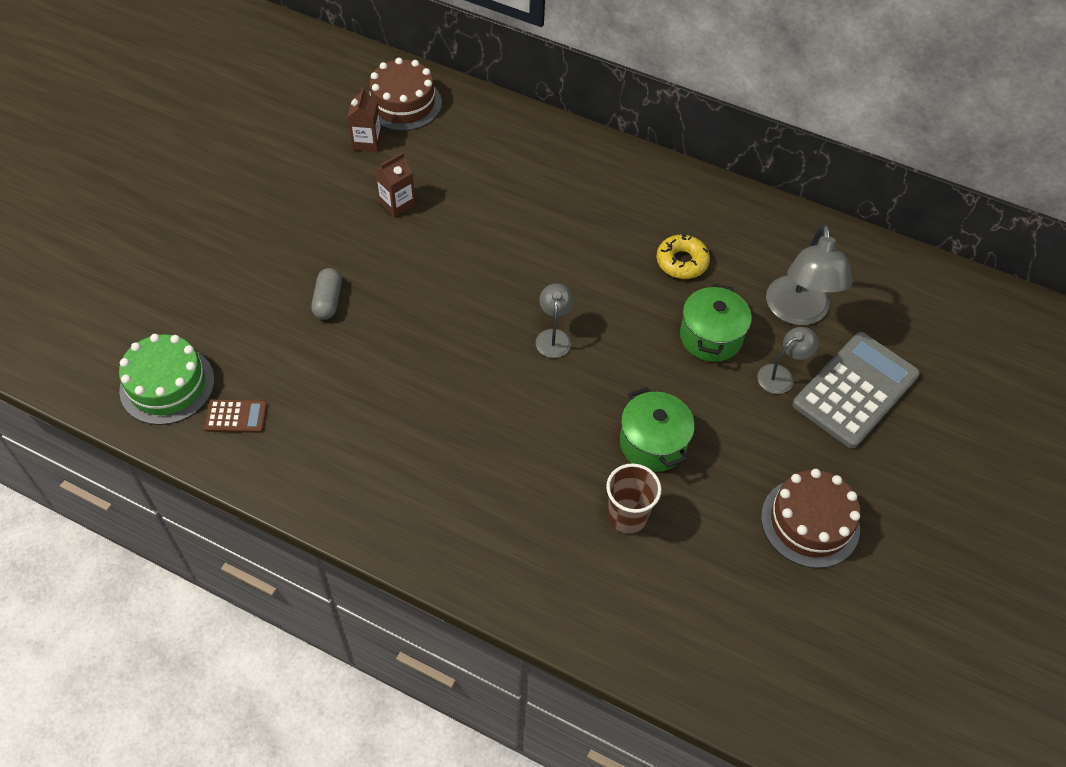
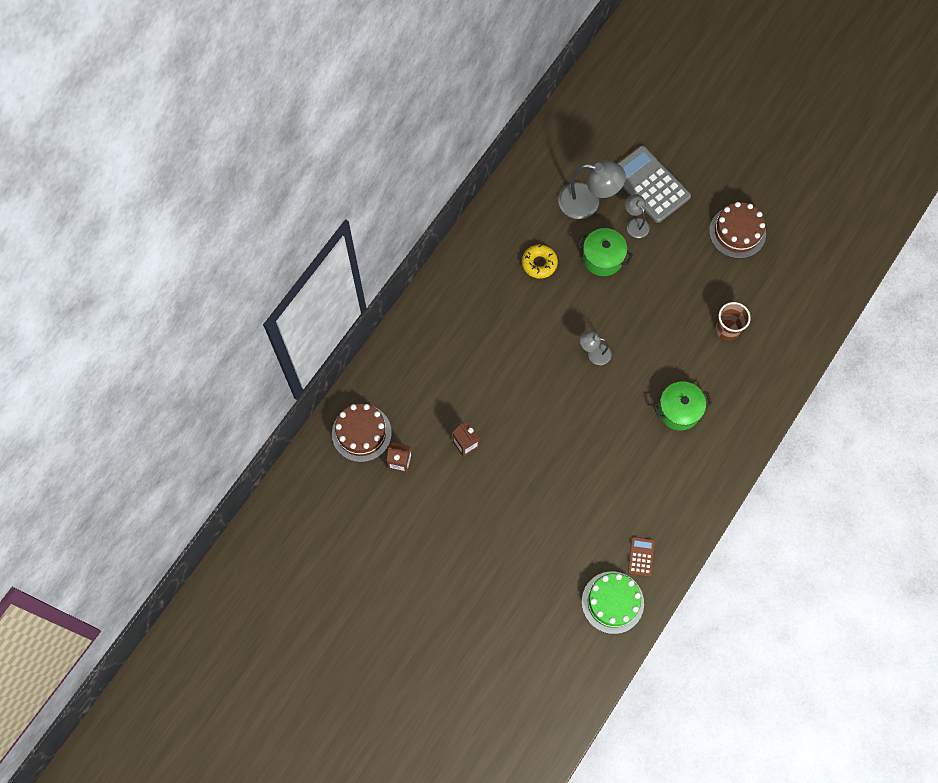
camera: 80 degrees left, 15 degrees up
grey capsule [311,268,342,320] -> none
green pot [620,387,695,472] -> green pot moved to [653,381,712,431]

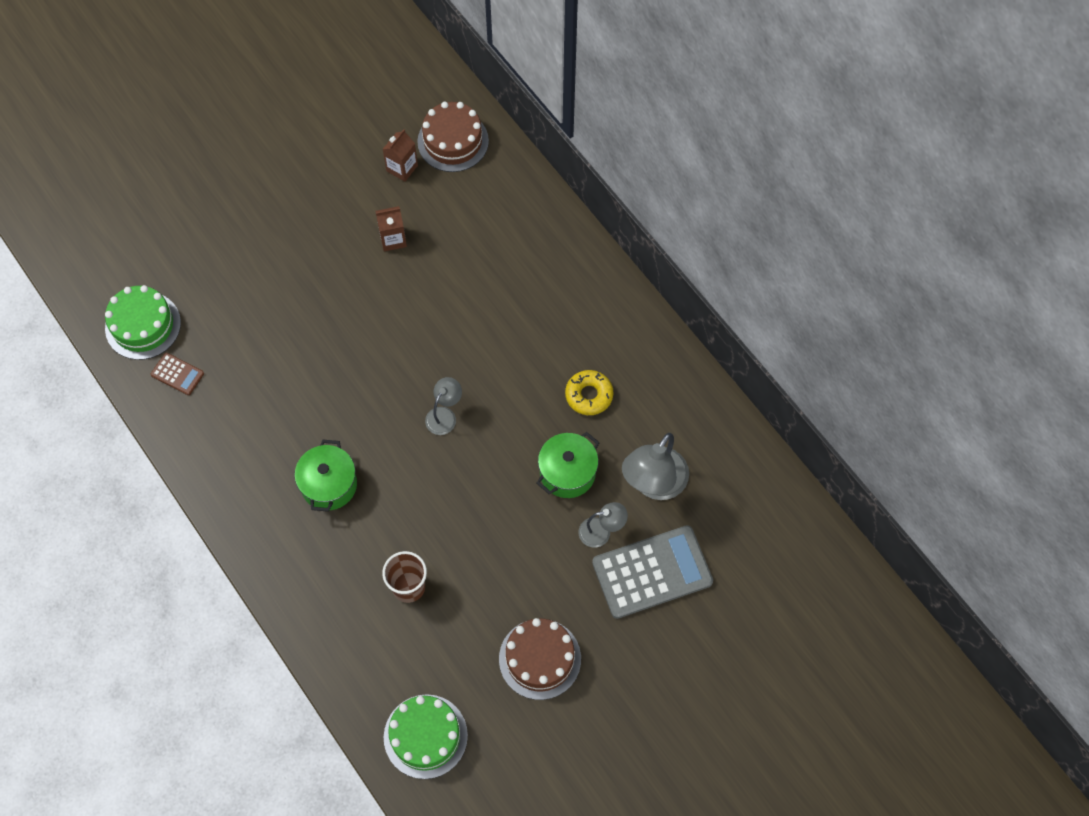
camera: 110 degrees right, 5 degrees down
none -> green cake [384,694,468,779]

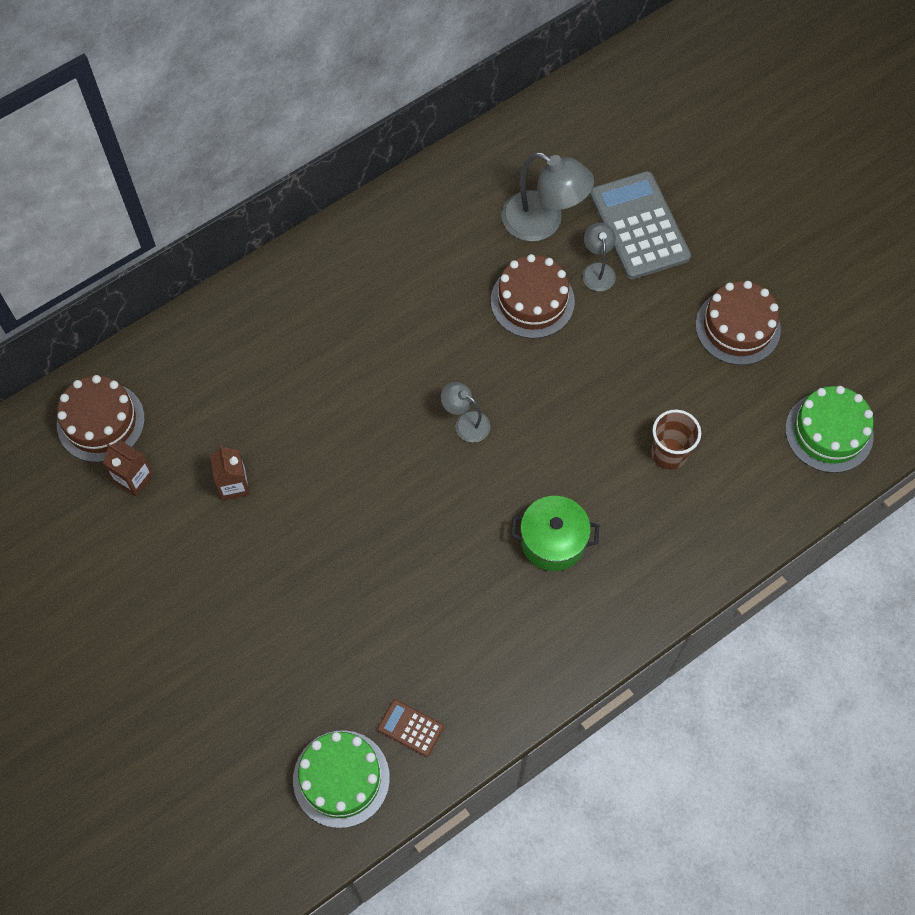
camera: 90 degrees left, 0 degrees up
brown calculator [151,353,204,395] -> brown calculator turned 90 degrees counterclockwise [378,699,444,757]
green pot [536,432,600,498] -> brown cake [491,254,575,339]
yellow donut [565,370,614,415] -> none

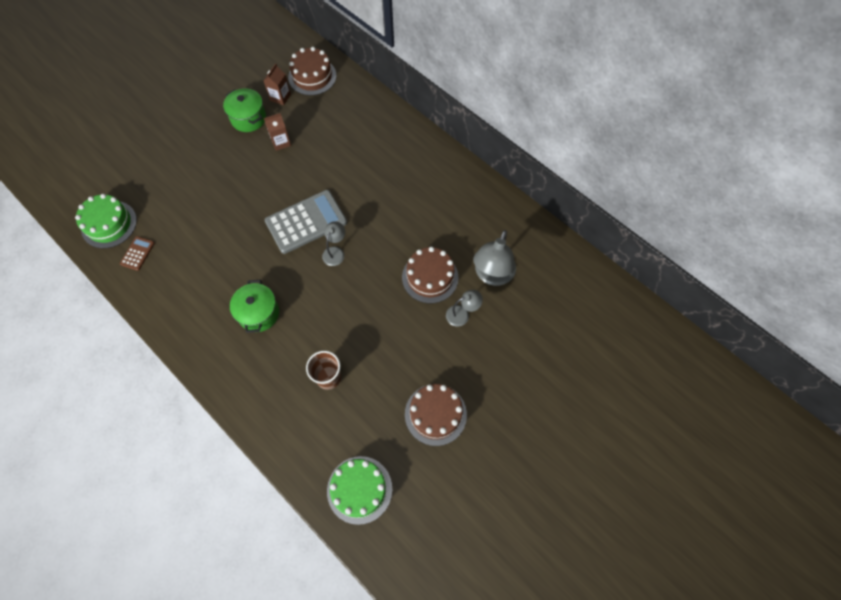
camera: 80 degrees right, 0 degrees up
grey calculator [590,171,691,279] -> grey calculator moved to [265,190,347,254]
none -> green pot [223,88,266,132]

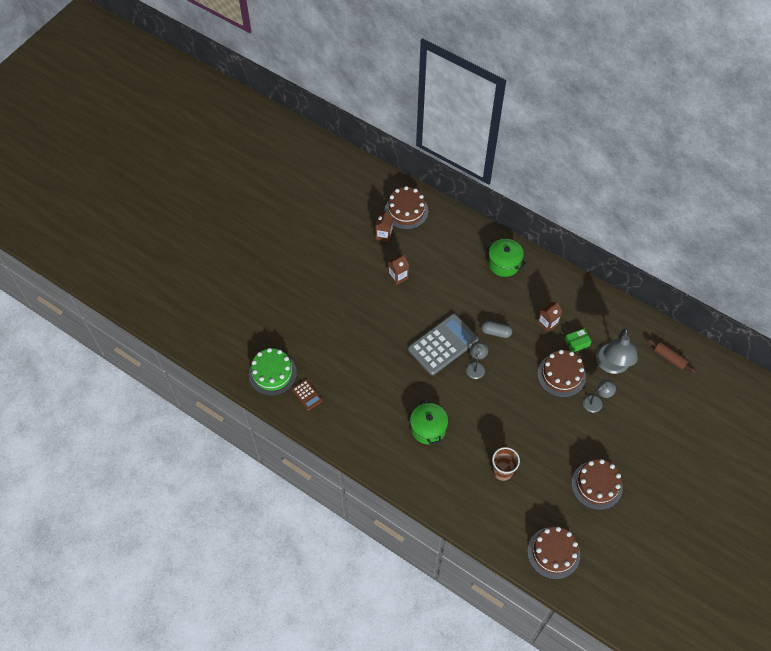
camera: 10 degrees left, 5 degrees down
brown calculator [120,236,155,271] -> brown calculator turned 135 degrees clockwise [292,379,323,411]
green pot [223,88,266,132] -> green pot moved to [486,239,527,277]
green cake [327,456,392,525] -> brown cake [528,526,580,579]
none -> grey capsule [481,321,512,338]
none -> brown carton [537,302,562,333]
none -> green box [565,329,592,352]
none -> brown rolling pin [647,338,697,373]

